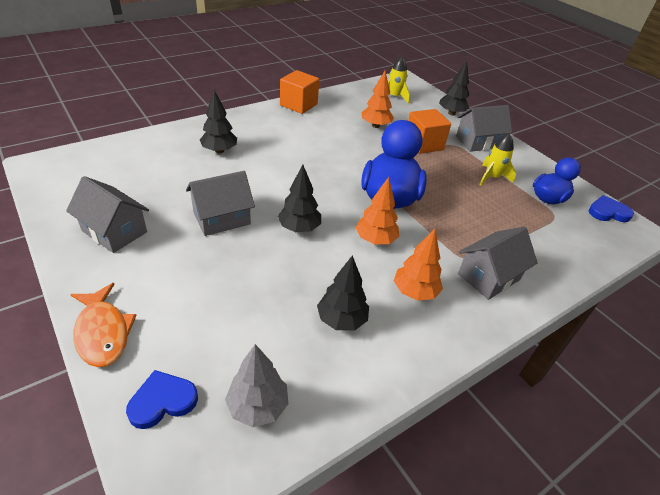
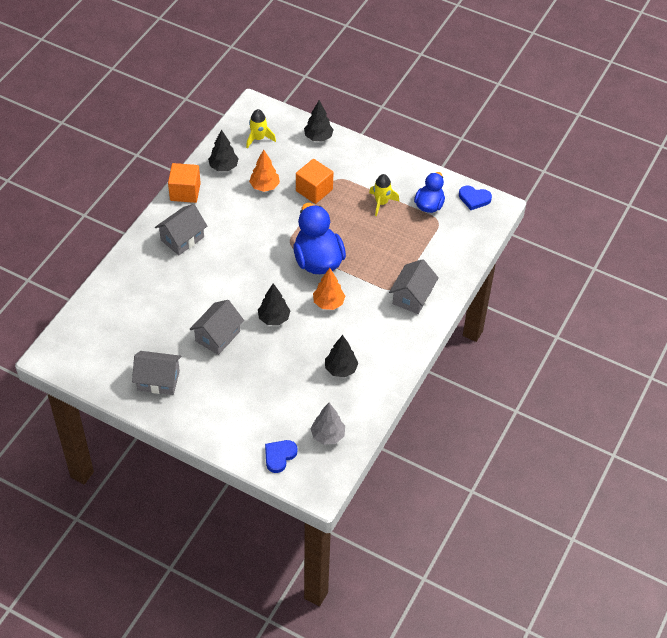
camera: 25 degrees left, 10 degrees up
orange fish [70,283,137,367] -> none
black tree [200,90,237,153] -> black tree moved to [208,130,239,171]
orange tree [394,229,443,301] -> none
grey house [456,105,512,152] -> grey house moved to [155,204,207,255]
blue heart [588,195,634,222] -> blue heart turned 135 degrees counterclockwise [459,186,492,210]

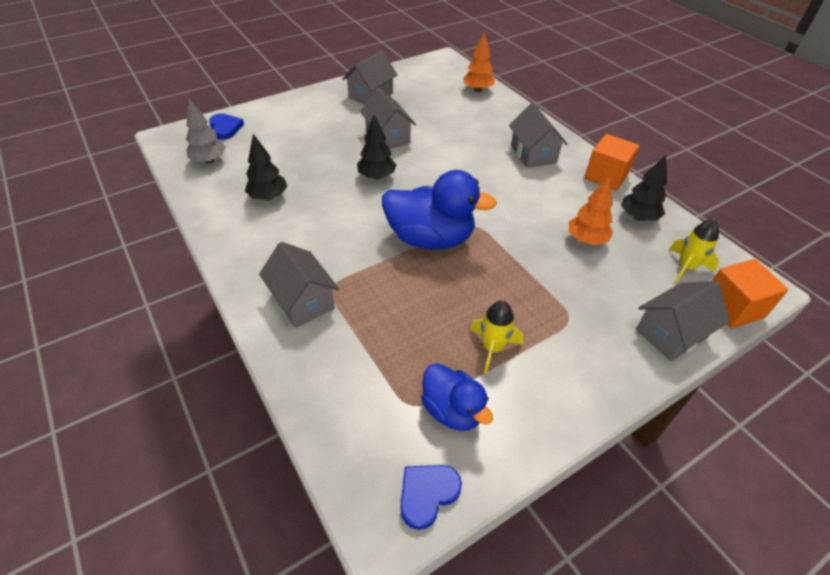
camera: 120 degrees right, 5 degrees down
orange cube [296,159,333,204] -> orange cube moved to [712,259,788,329]
black tree [304,100,333,142] -> grey house [636,281,730,361]
orange tree [313,268,345,310] -> orange tree moved to [463,32,495,92]

